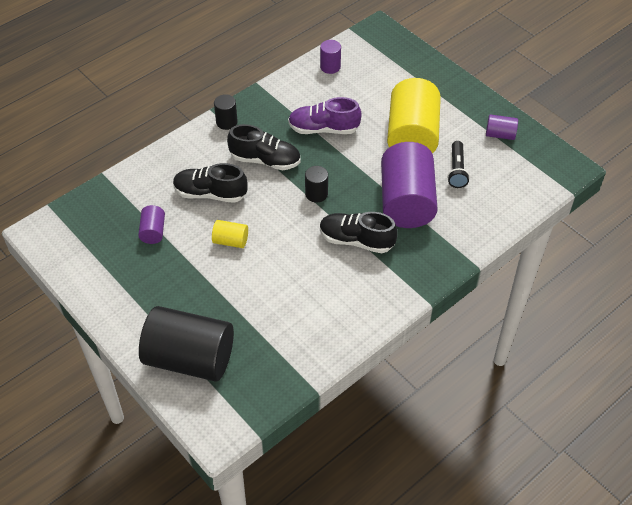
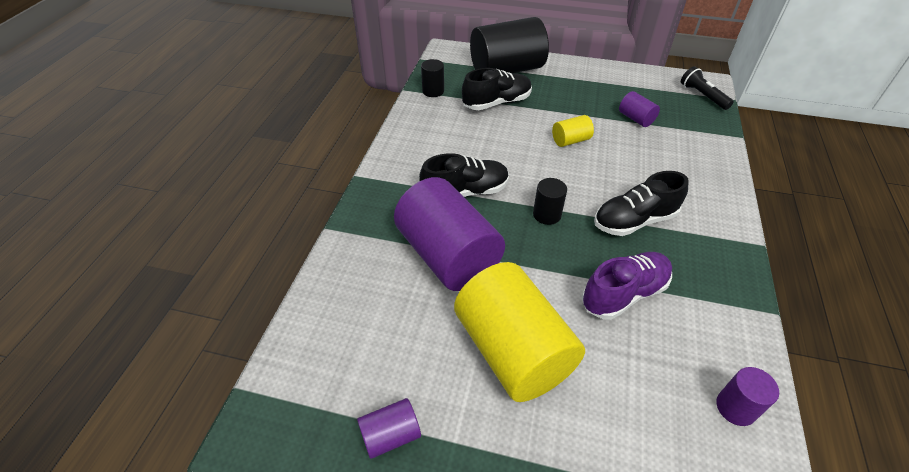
camera: 145 degrees right, 5 degrees down
black shoe [173,163,248,203] -> black shoe moved to [462,68,532,110]
black cylinder [214,94,238,130] -> black cylinder moved to [421,59,444,97]
black flashlight [447,141,470,188] -> black flashlight moved to [681,66,734,110]

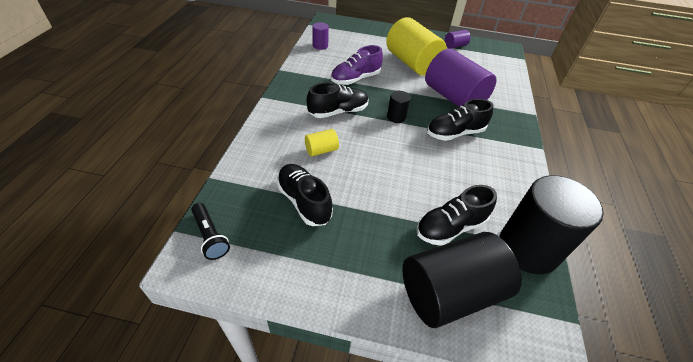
camera: 175 degrees right, 0 degrees up
black cylinder [421,59,444,97] -> black cylinder [499,175,604,274], size x2.27
yellow cylinder [552,115,594,147] -> yellow cylinder moved to [305,129,339,157]
purple cylinder [619,91,660,127] -> black shoe [276,164,333,226]

